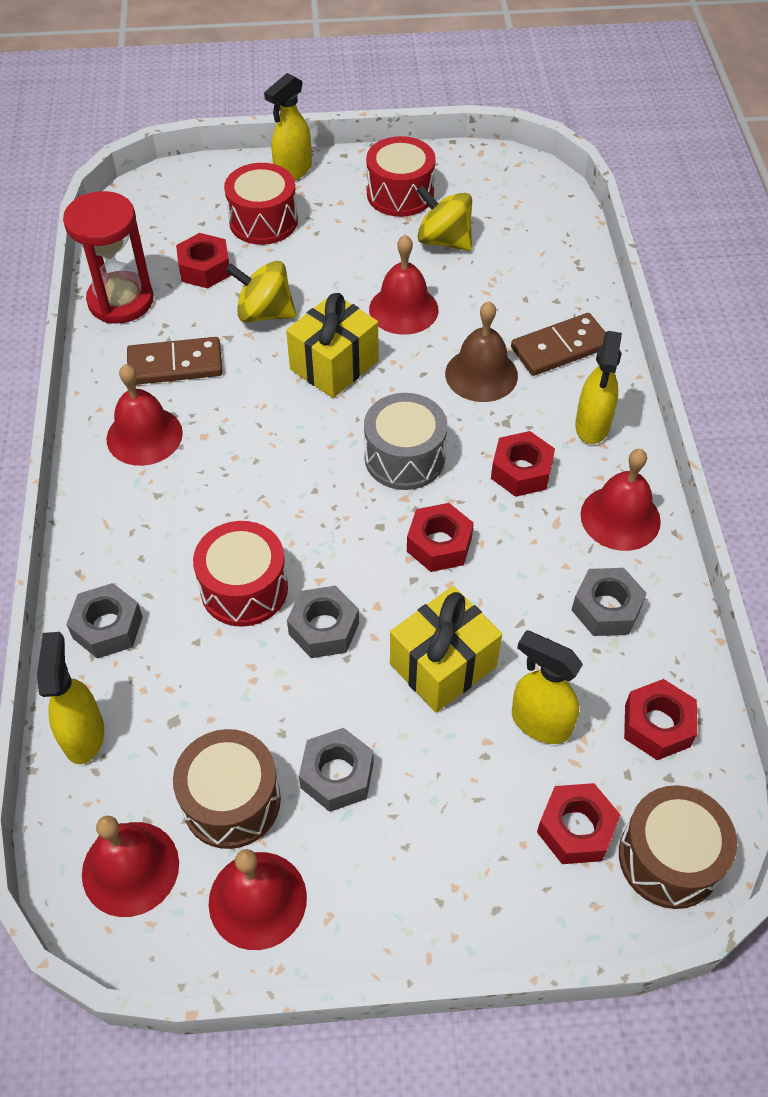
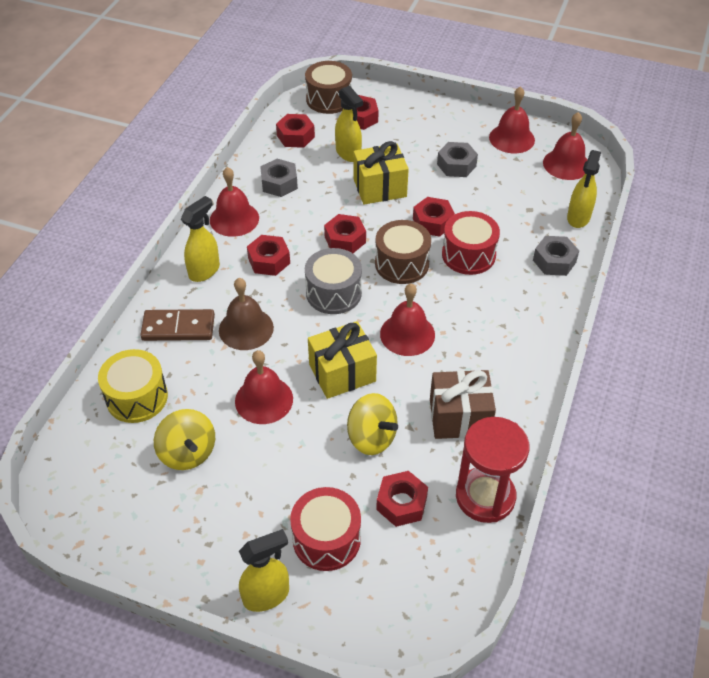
camera: 155 degrees left, 5 degrees down
red bell [106,364,183,466] -> red bell moved to [380,284,435,356]
brown domino [127,337,223,385] -> brown gift [430,370,496,439]
brown drum [173,729,281,849] -> brown drum moved to [375,220,431,284]
grey nut [287,586,359,658] -> red nut [413,197,455,237]
red drum [366,136,436,217] -> none
none -> yellow drum [98,349,168,423]

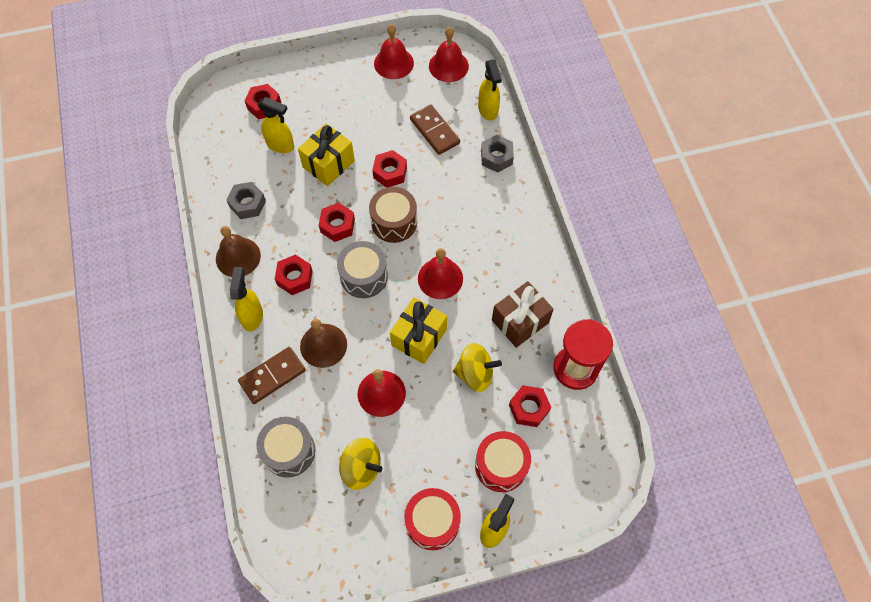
camera: 35 degrees left, 15 degrees up
yellow drum [98,349,168,423] -> grey drum [256,417,315,478]
red bell [210,167,259,237] -> brown bell [216,226,261,277]
red nut [276,114,315,148] -> none
brown drum [305,61,352,114] -> none
grey nut [437,142,478,177] -> none
red drum [442,211,500,275] -> red drum moved to [404,488,461,550]
none -> brown domino [410,105,460,155]

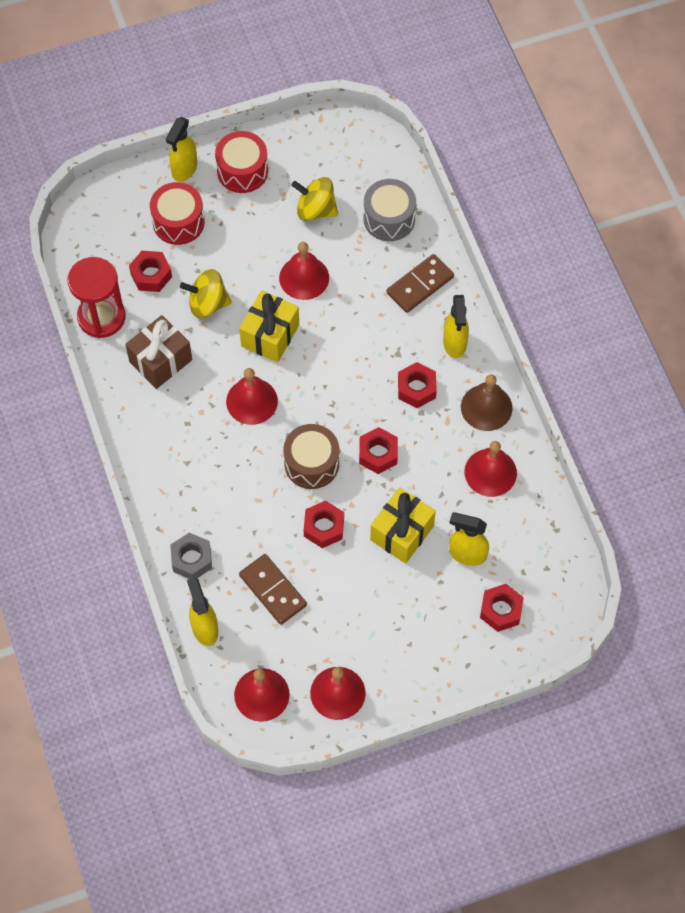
camera: 175 degrees right, 0 degrees up
grey nut [227,182,266,219] -> red bell [465,441,517,497]
brown bell [300,319,347,368] -> none
grey drum [337,241,388,298] -> none

